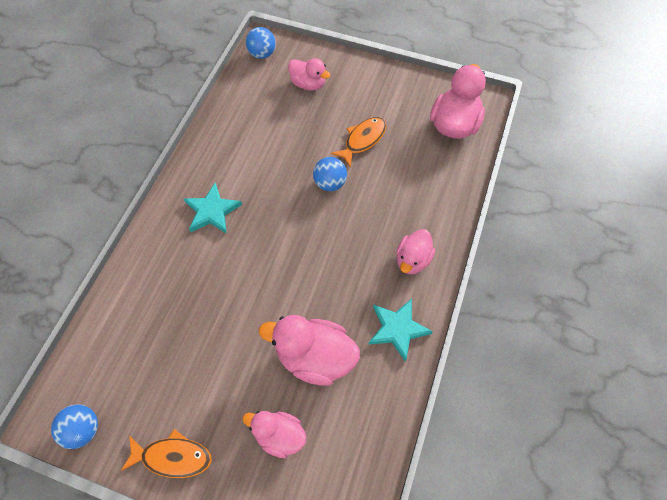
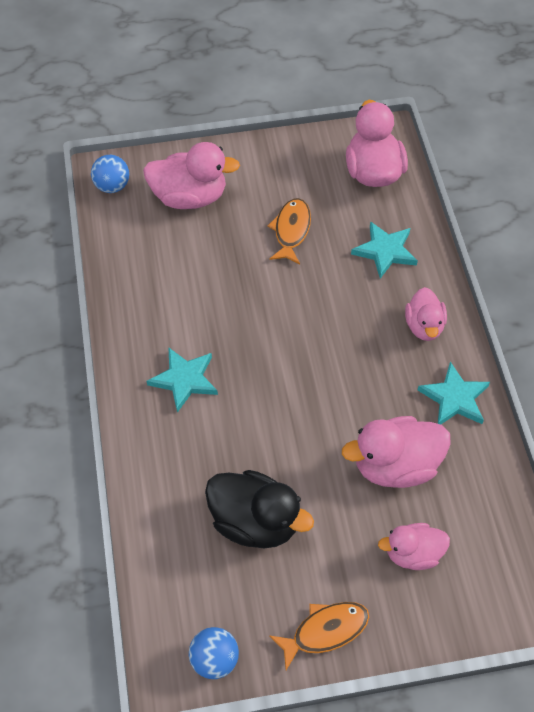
camera: 30 degrees left, 5 degrees down
pink duck [288,58,330,91] -> pink duck [143,142,240,209], size x1.60
blue ball [313,157,347,191] -> none
none -> black duck [205,470,314,548]
none -> turquoise star [351,221,418,279]

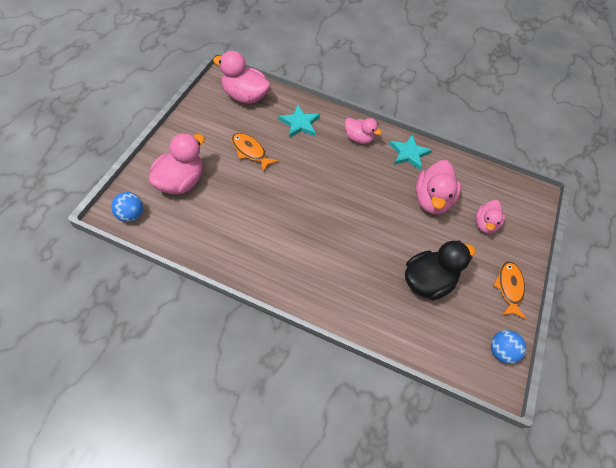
camera: 65 degrees left, 0 degrees up
turquoise star [147,347,218,413] -> none

